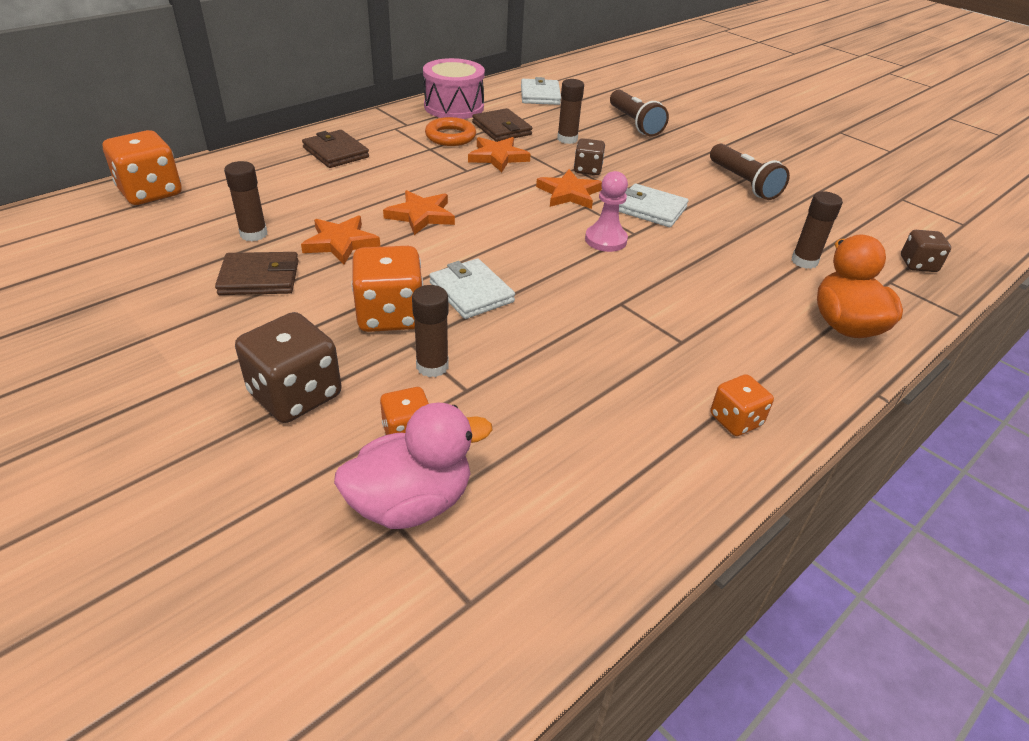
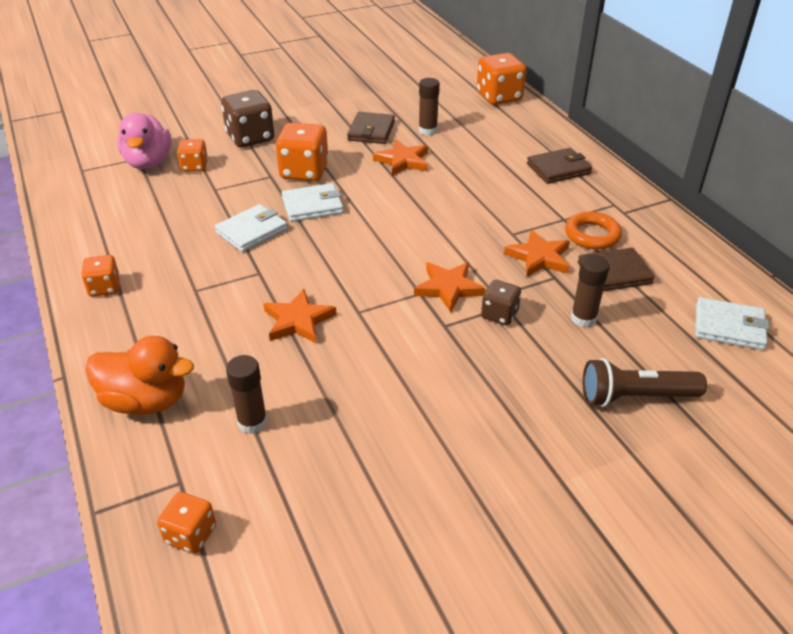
camera: 110 degrees right, 0 degrees up
orange star [383,190,455,235] -> orange star moved to [263,289,337,343]
brown glue stick [412,285,449,377] -> none
pink drum [423,58,485,119] -> none
pink pawn [585,171,628,252] -> none
white wallet [619,184,689,227] -> white wallet moved to [215,204,288,252]
brown flashlight [710,144,790,200] -> none
brown dice [901,230,951,272] -> orange dice [157,492,216,554]

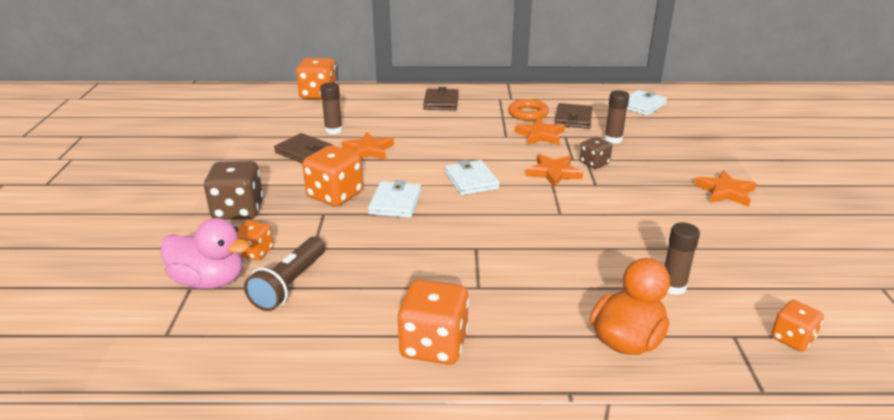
camera: 65 degrees left, 10 degrees down
orange dice [81,255,120,297] -> orange dice [397,279,469,365], size x1.73
white wallet [215,204,288,252] -> white wallet moved to [445,160,500,195]
orange star [263,289,337,343] -> orange star moved to [694,170,757,207]
brown flashlight [583,358,707,407] -> brown flashlight moved to [244,236,325,311]

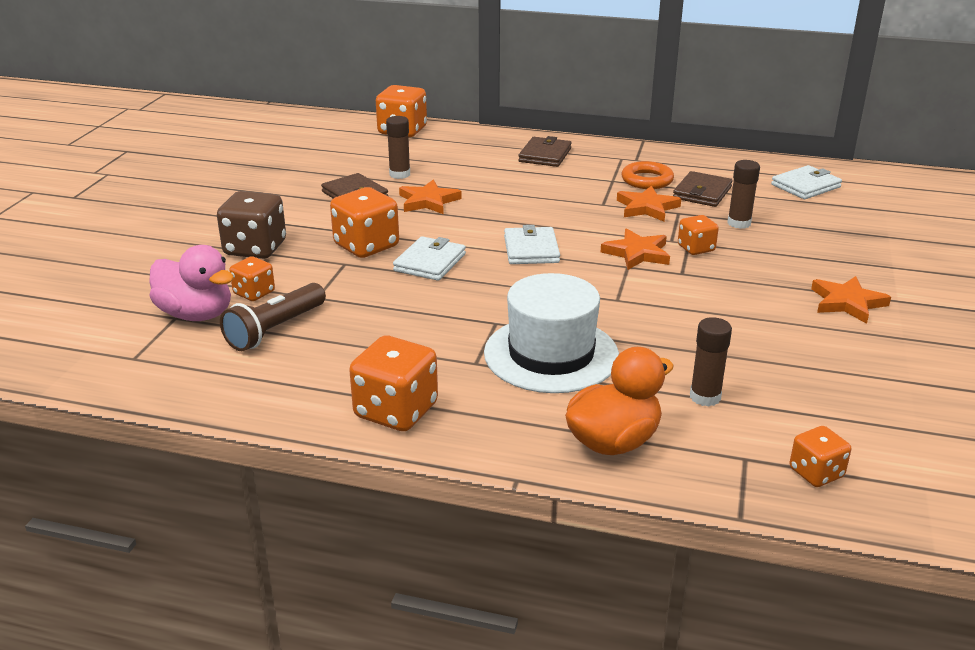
camera: 15 degrees right, 0 degrees up
brown dice [580,137,612,169] -> orange dice [678,215,719,255]
none -> white hat [484,273,619,393]

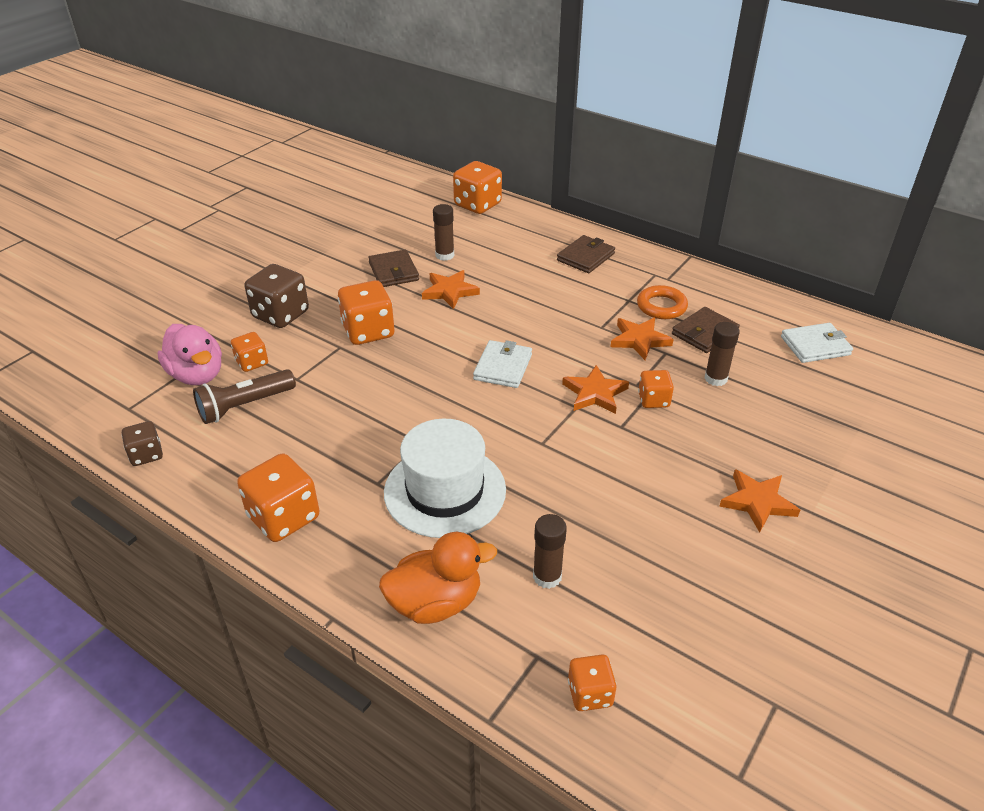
camera: 20 degrees right, 10 degrees up
white wallet [393,236,466,281] -> none
none -> brown dice [122,421,163,466]

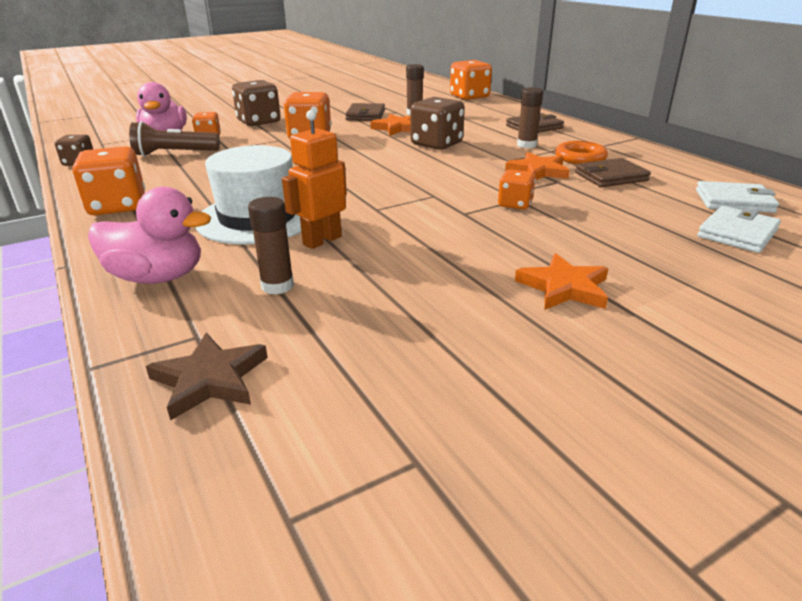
camera: 25 degrees right, 10 degrees down
orange duck [379,532,497,624] -> pink duck [88,187,211,284]
white wallet [473,340,532,388] -> white wallet moved to [697,206,781,253]
orange star [562,365,629,414] -> none
orange dice [568,655,617,711] -> brown star [146,333,268,421]
brown glue stick [704,322,740,386] -> brown glue stick moved to [517,87,543,148]
none -> orange robot [282,110,347,249]
none -> brown dice [411,97,465,150]

